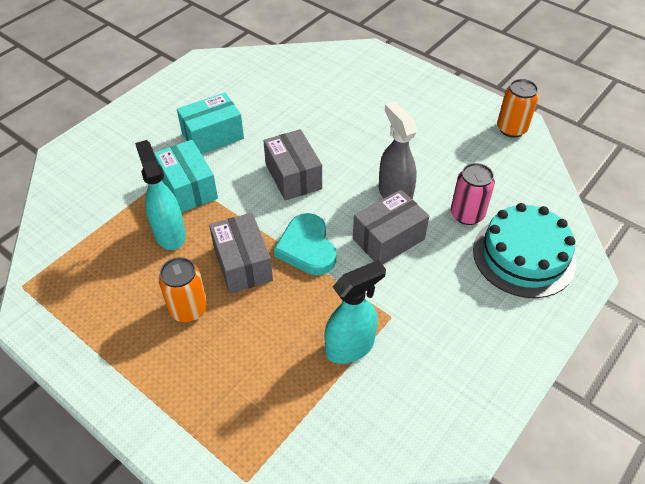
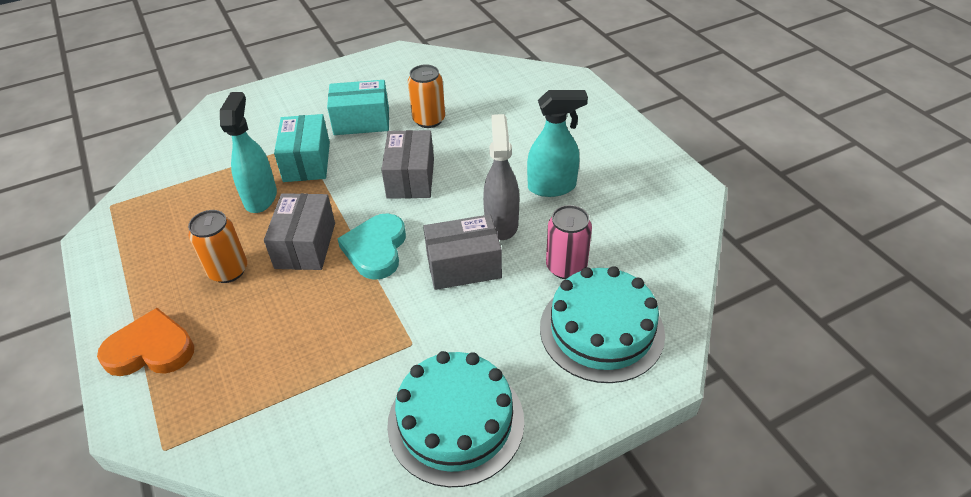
camera: 25 degrees right, 5 degrees down
turquoise spray bottle [324,260,386,364] -> turquoise spray bottle moved to [527,90,588,197]
orange can [497,79,539,138] -> orange can moved to [408,64,445,128]
none -> orange heart [97,308,194,376]
none -> turquoise cake [387,351,524,487]

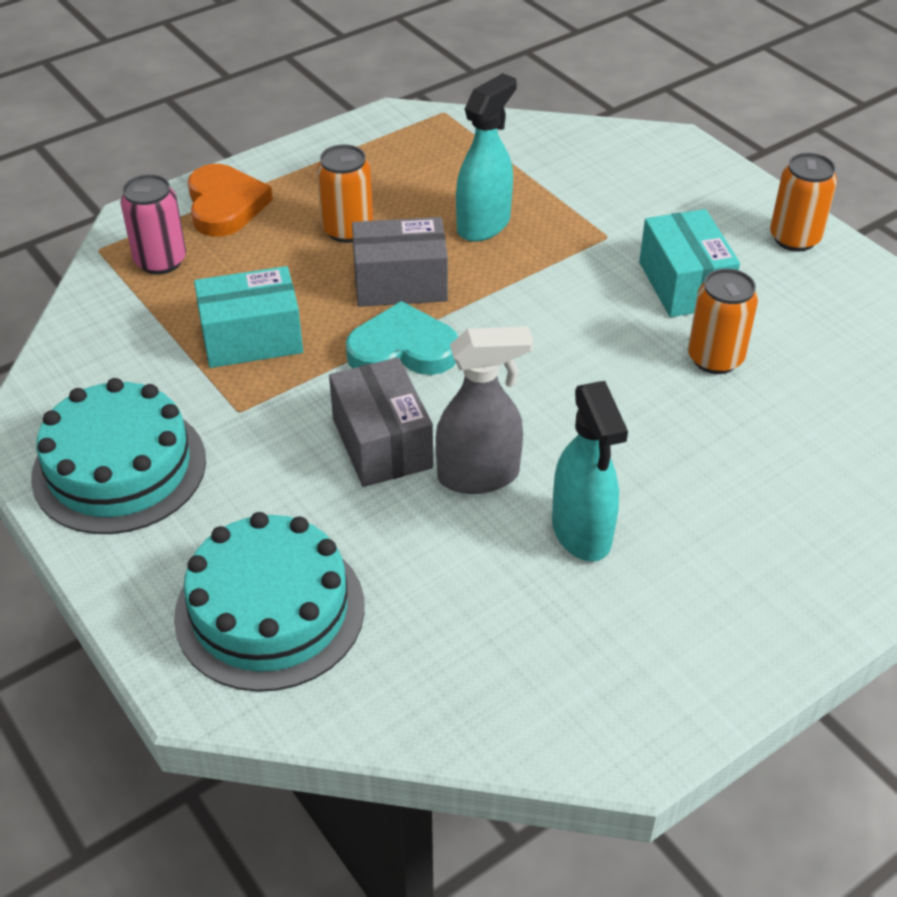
camera: 80 degrees right, 0 degrees up
turquoise spray bottle [220,92,277,213] -> turquoise spray bottle turned 45 degrees counterclockwise [456,73,517,242]
turquoise box [274,114,330,182] -> turquoise box moved to [194,266,303,368]
grey box [381,130,434,199] -> none
pink can [546,205,592,279] -> pink can moved to [120,174,186,275]
none -> orange can [770,153,837,252]

